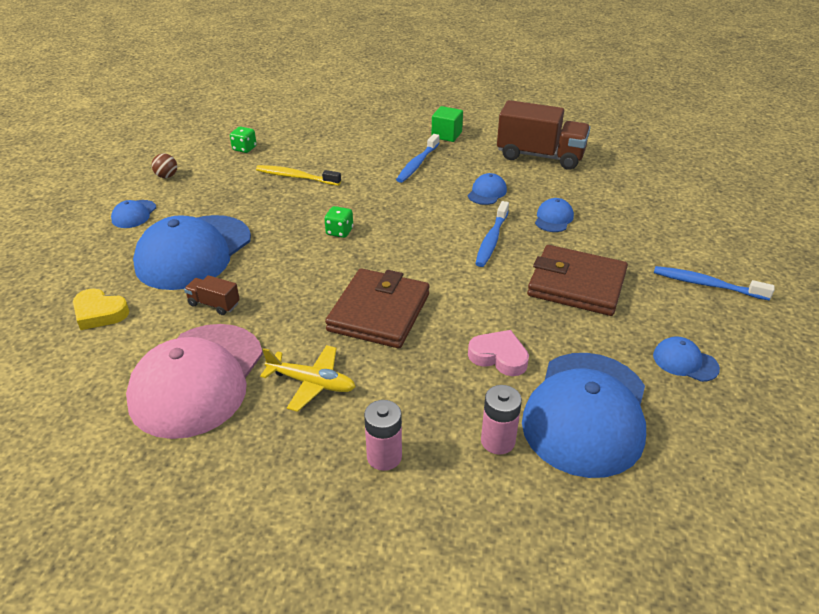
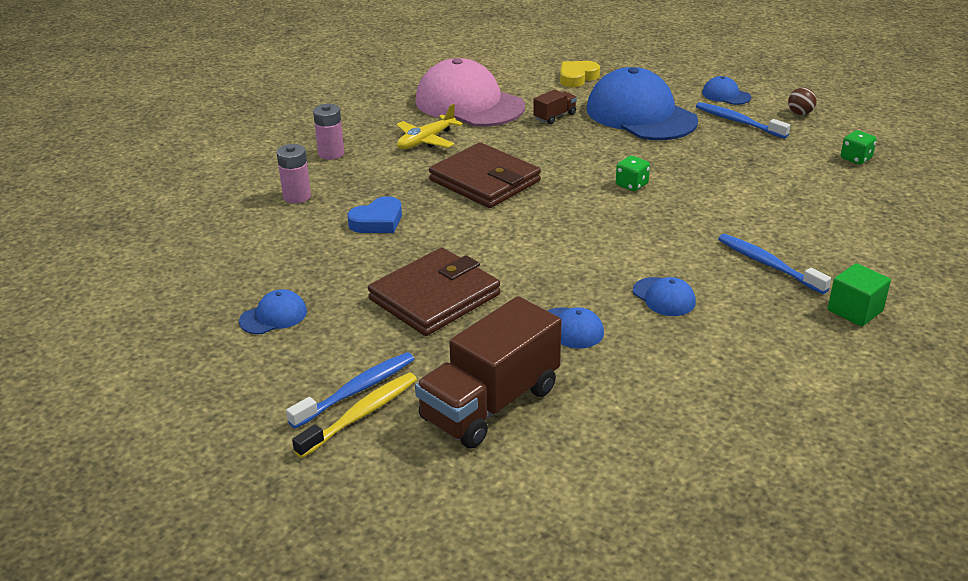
camera: 115 degrees right, 5 degrees down
yellow toothbrush [256,165,341,186] -> yellow toothbrush moved to [292,373,417,458]
pink heart [468,330,529,376] -> blue heart [347,196,402,233]
blue toothbrush [475,201,509,267] -> blue toothbrush moved to [696,102,790,139]
brown truck [497,100,590,170] -> brown truck moved to [415,296,562,448]
blue cap [522,353,646,478] -> none

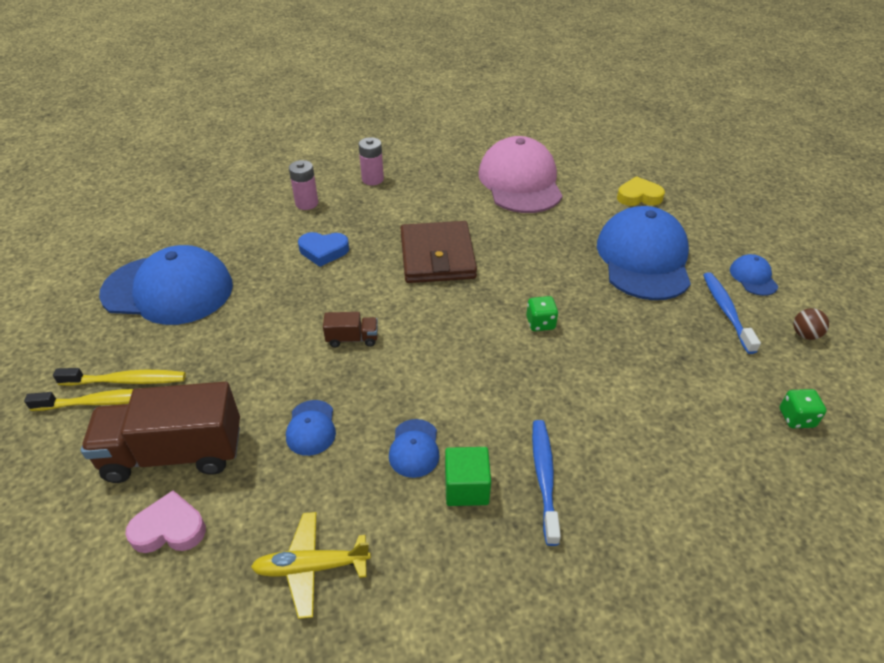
camera: 40 degrees right, 10 degrees up
blue cap [239,289,307,334] -> blue cap [99,245,233,325], size x2.35
blue toothbrush [286,352,414,429] -> yellow toothbrush [53,368,186,386]
brown wallet [368,248,500,336] -> none
yellow plane [396,104,463,149] -> yellow plane moved to [251,512,371,619]
brown truck [533,89,577,124] -> brown truck moved to [323,312,378,347]
green cube [828,263,891,326] -> green cube moved to [445,447,491,506]
none -> pink heart [125,490,206,553]

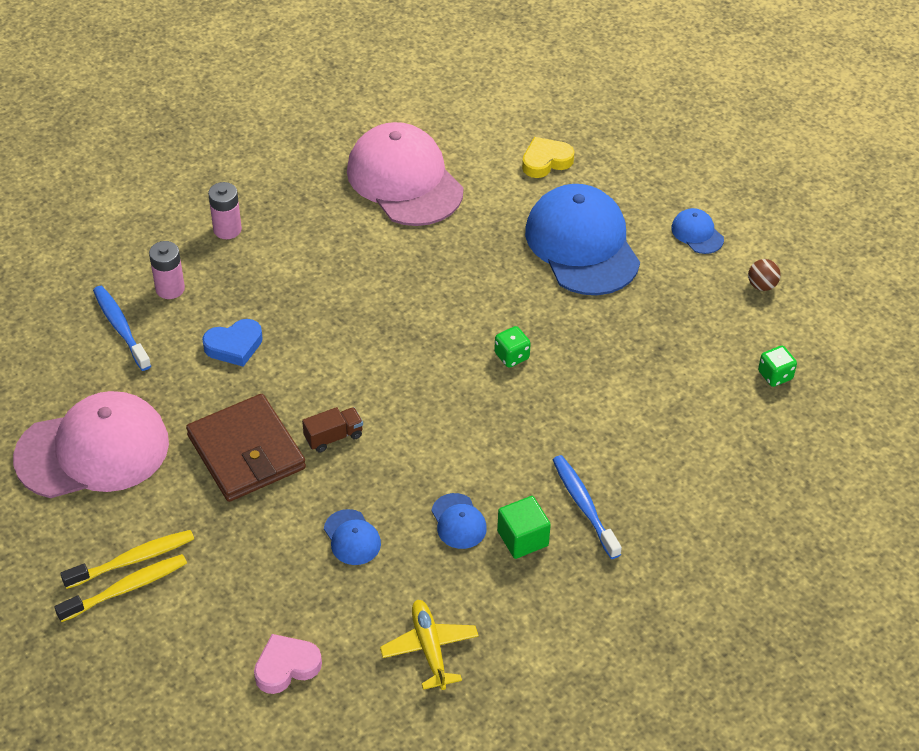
camera: 25 degrees left, 5 degrees up
brown truck [81,382,240,483] -> none
blue cap [99,245,233,325] -> pink cap [13,391,169,498]
yellow plane [251,512,371,619] -> yellow plane turned 105 degrees clockwise [380,600,479,690]
brown wallet [401,221,477,283] -> brown wallet moved to [186,394,306,502]
blue toothbrush [703,272,761,354] -> blue toothbrush moved to [93,286,151,371]

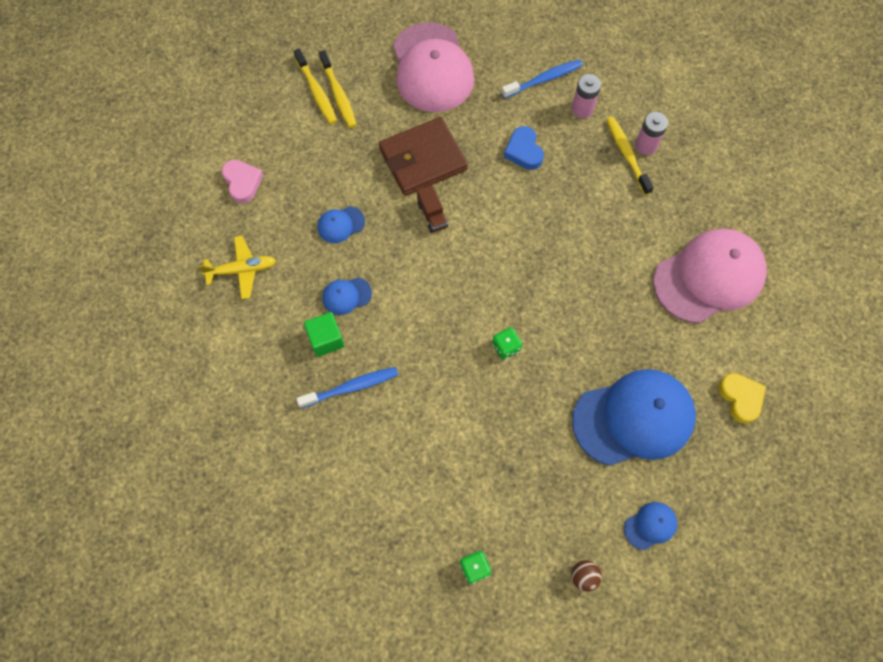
camera: 95 degrees right, 20 degrees up
none -> yellow toothbrush [606,117,654,195]

